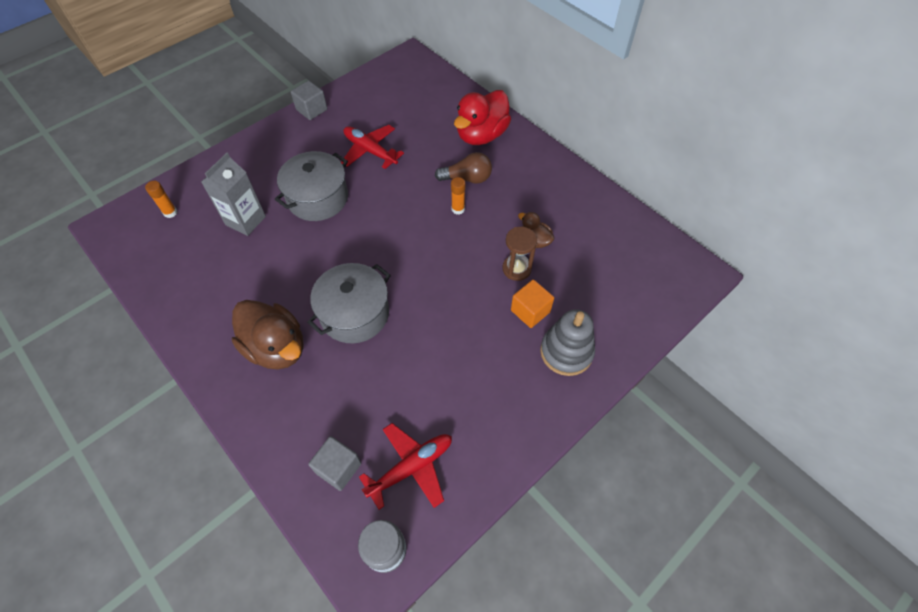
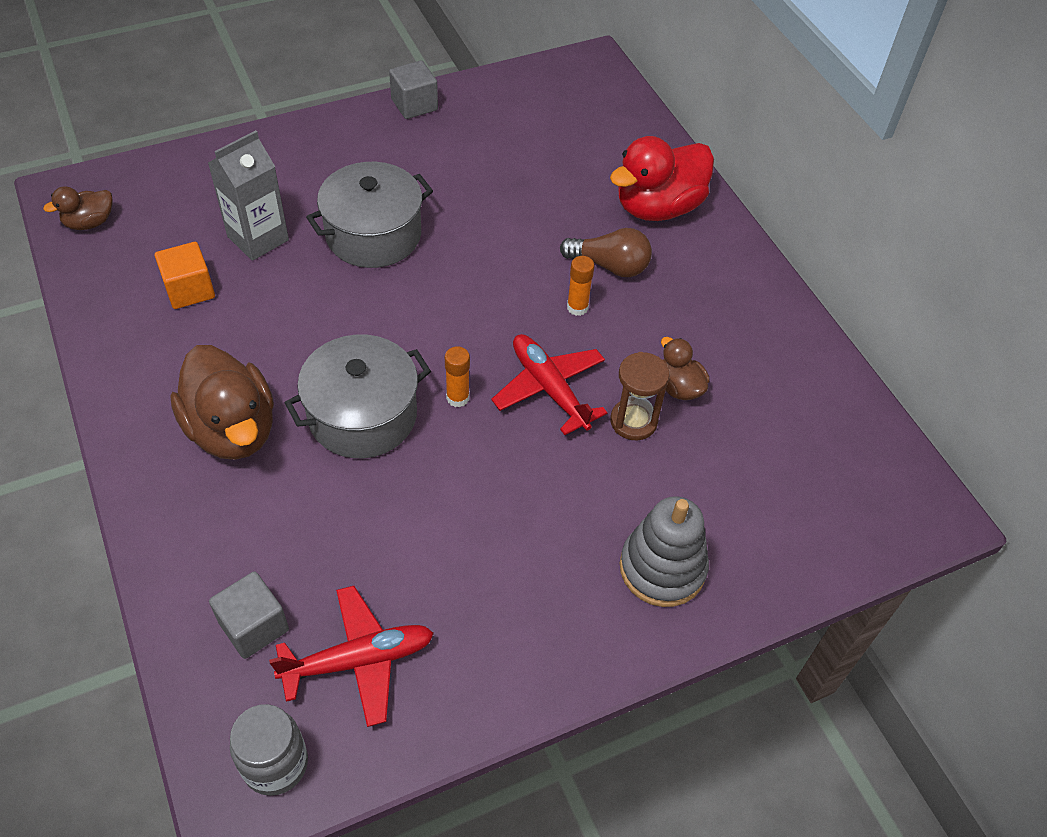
camera: 15 degrees right, 5 degrees down
orange glue stick [145,181,177,218] -> orange glue stick moved to [445,346,470,407]
red plane [341,125,404,169] -> red plane moved to [491,334,607,435]
orange cube [511,279,554,328] -> orange cube moved to [155,242,215,309]
none -> brown duck [43,186,113,230]

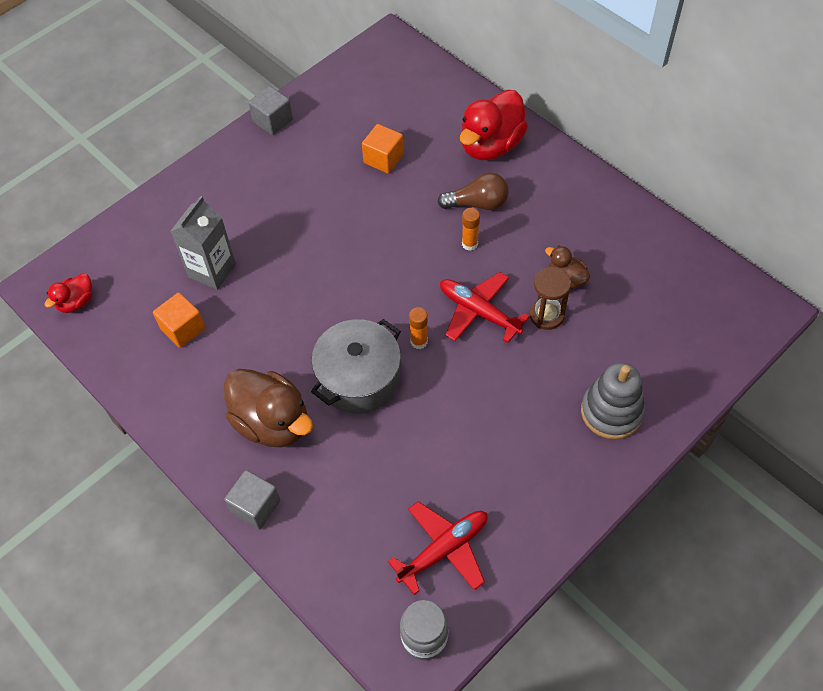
camera: 15 degrees left, 5 degrees up
brown duck [43,186,113,230] -> red duck [44,273,92,313]
grey cube [209,571,289,659] -> grey cube moved to [224,470,280,529]
grey pot [306,162,433,268] -> none
none -> orange cube [362,124,404,174]

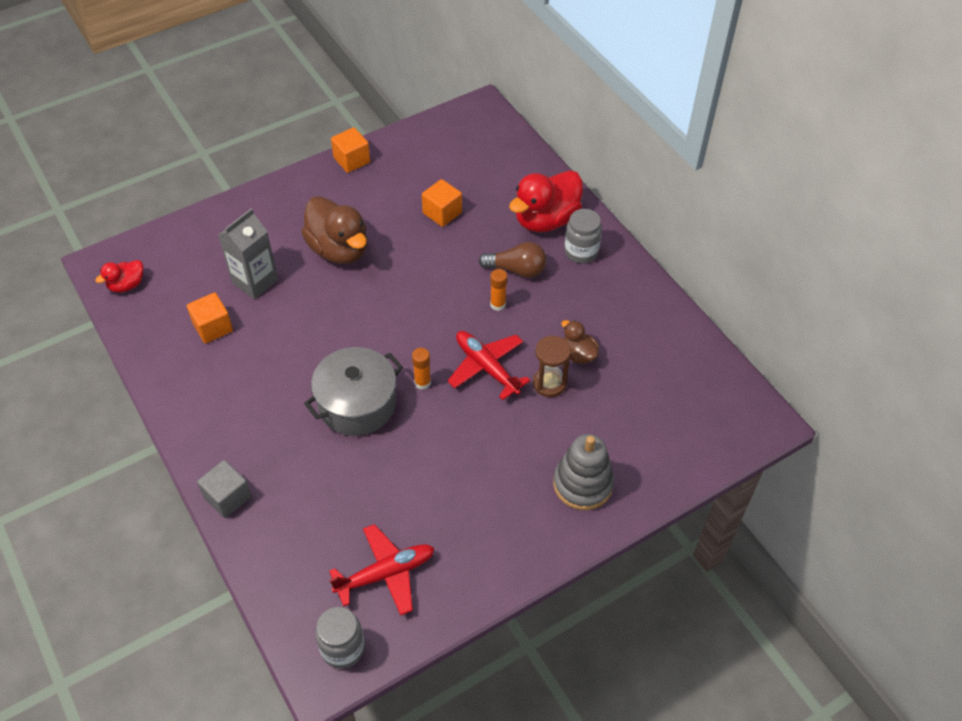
camera: 10 degrees right, 5 degrees down
brown duck [224,369,313,447] -> brown duck moved to [301,196,367,264]
grey cube [249,86,293,135] -> orange cube [331,127,370,173]
none -> grey jar [564,209,602,264]

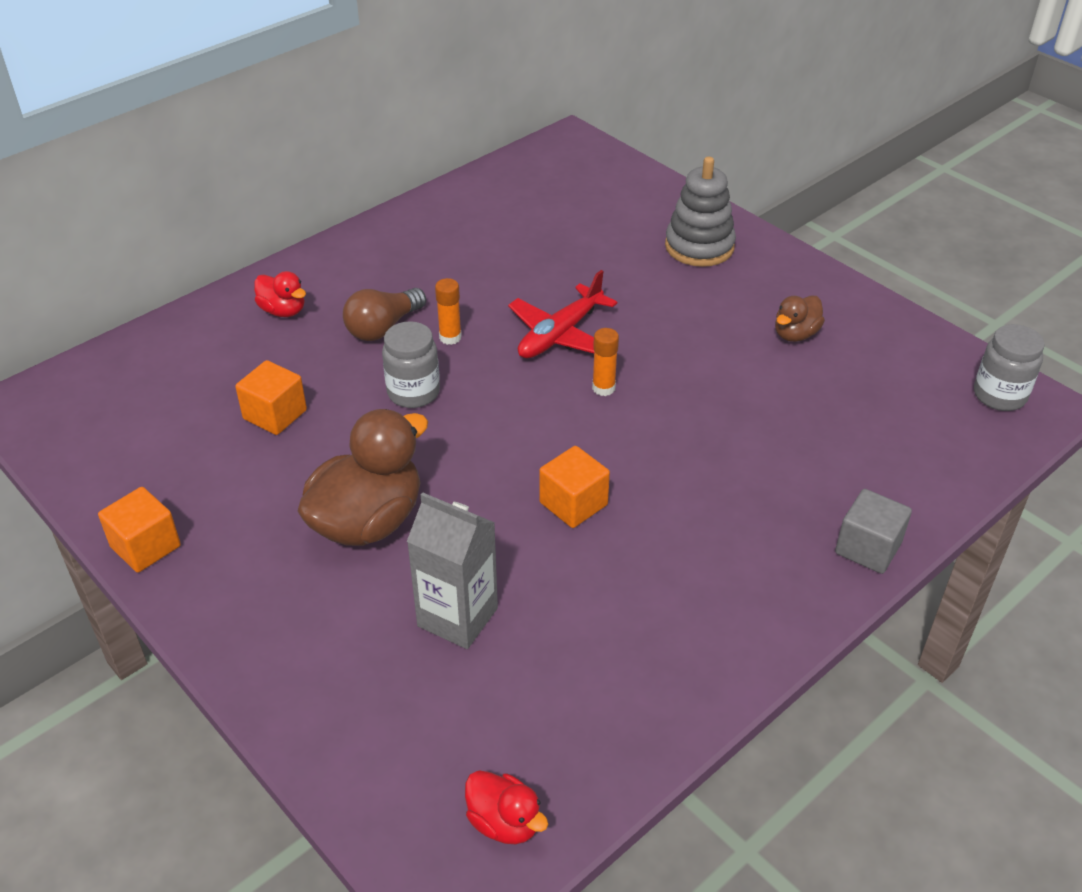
camera: 100 degrees left, 10 degrees down
orange cube [187,292,233,344] -> orange cube moved to [539,446,610,528]
grey pot [304,347,403,436] -> none
red plane [329,524,435,616] -> none
brown light bulb [479,242,546,278] -> brown light bulb turned 135 degrees counterclockwise [343,288,426,341]
red duck [509,170,583,232] -> red duck [254,271,306,317], size x0.51
brown hourglass [533,336,571,397] -> none
brown duck [562,320,599,364] -> brown duck moved to [775,296,825,342]
grey jar [564,209,602,264] -> grey jar moved to [382,321,440,408]

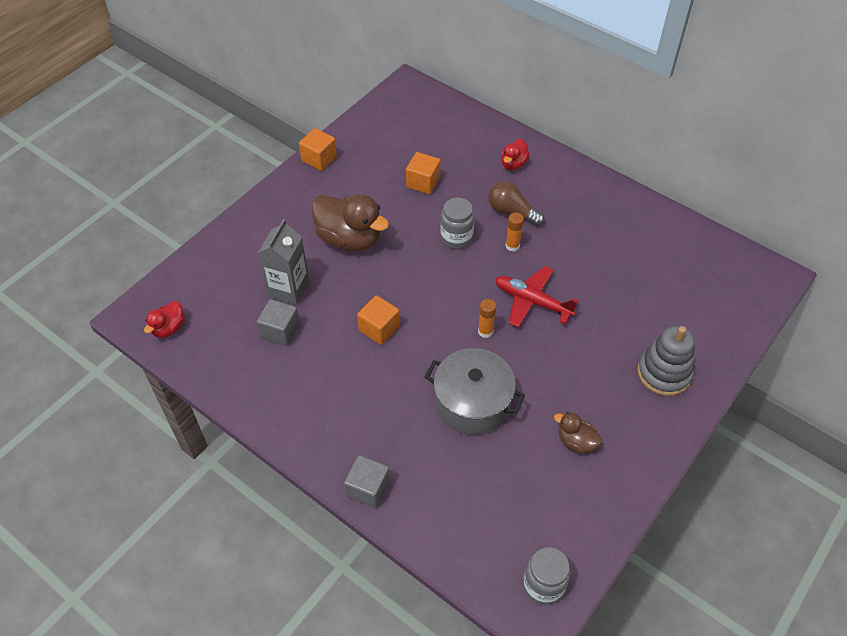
camera: 80 degrees right, 10 degrees up
none -> grey cube [257,299,300,346]
none -> grey pot [425,348,525,435]

